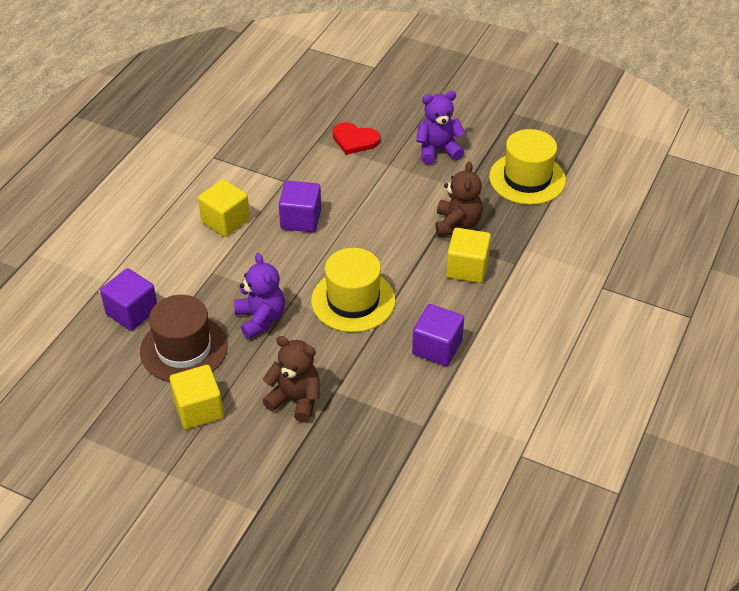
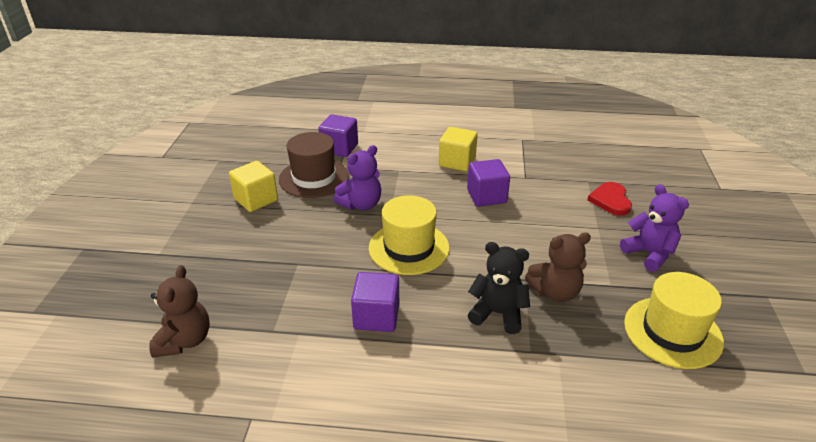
camera: 70 degrees right, 10 degrees down
brown teddy bear [262,336,320,423] -> brown teddy bear moved to [149,265,210,358]
yellow cube [446,228,491,283] -> black teddy bear [467,242,530,334]

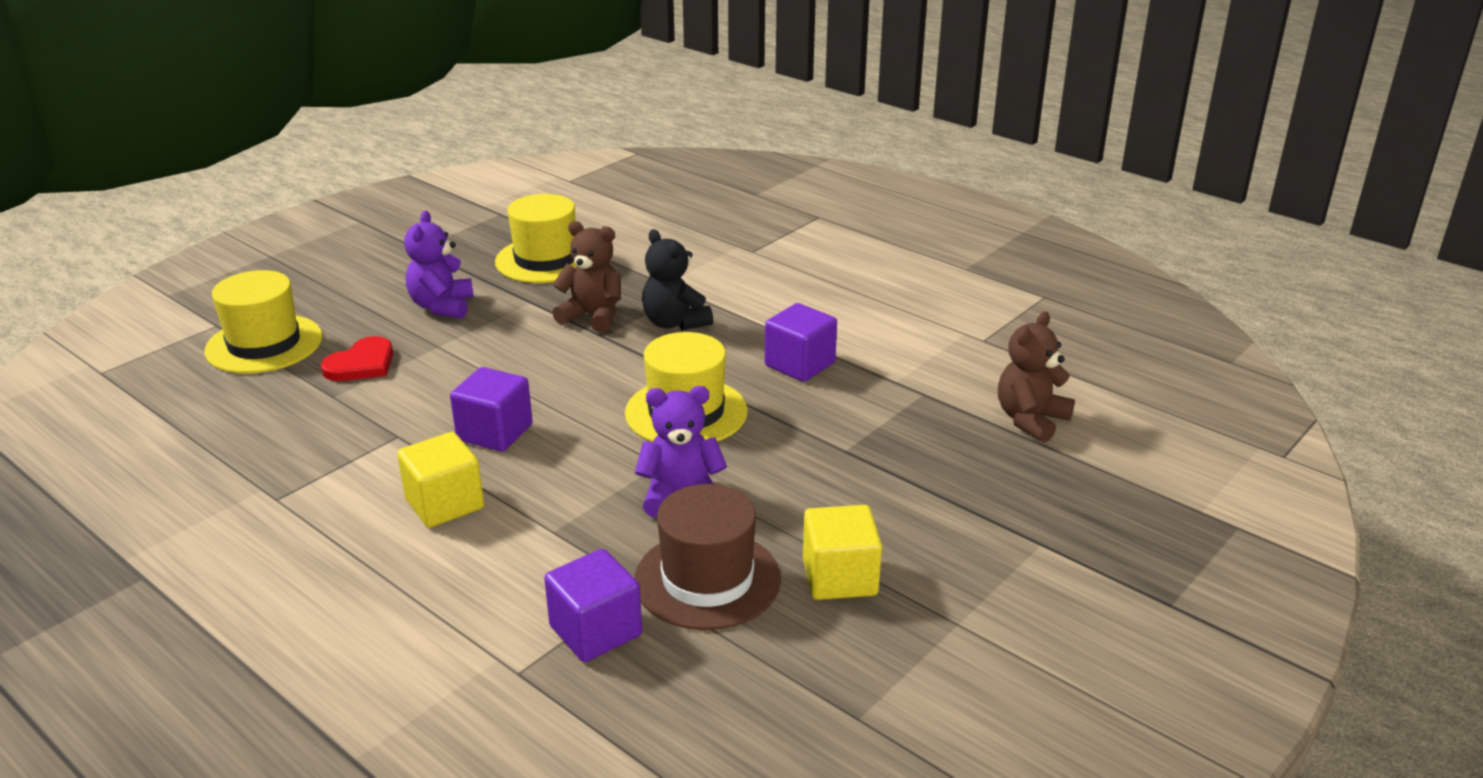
camera: 145 degrees left, 5 degrees down
none -> yellow hat [204,270,323,374]

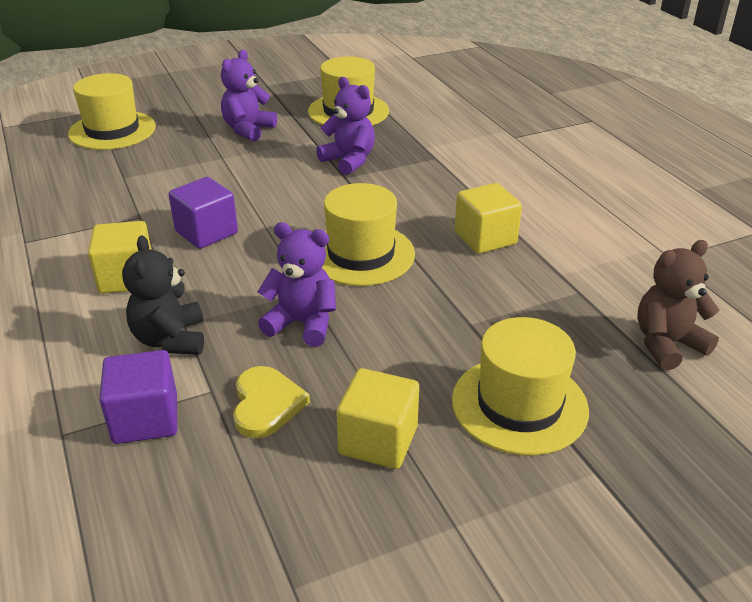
camera: 25 degrees right, 5 degrees up
red heart [321,336,393,381] -> none
brown teddy bear [552,221,621,333] -> purple teddy bear [316,77,375,175]
brown hat [634,484,781,630] -> yellow heart [233,366,310,438]
black teddy bear [642,229,713,331] -> black teddy bear moved to [122,235,204,355]
purple cube [765,303,837,382] -> yellow cube [455,183,522,254]
none -> yellow hat [452,317,589,456]

